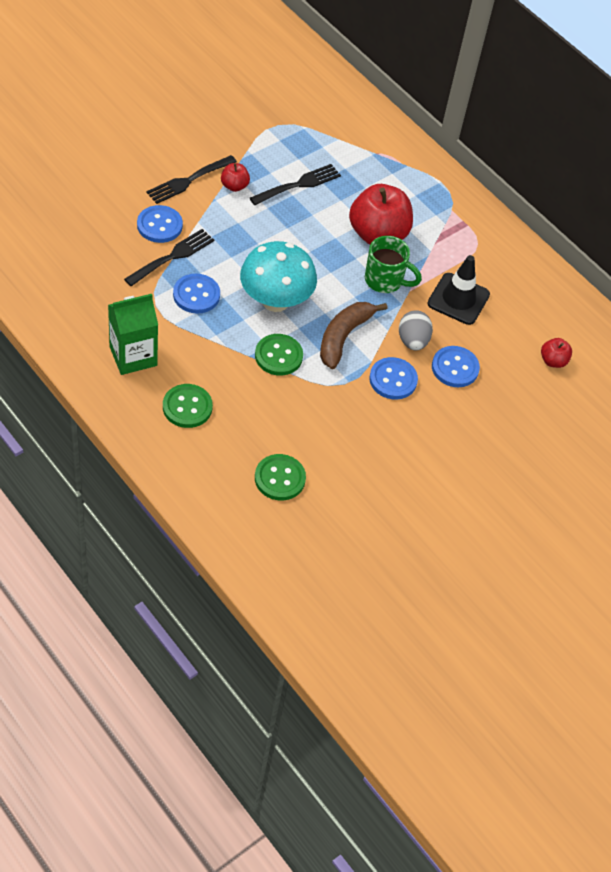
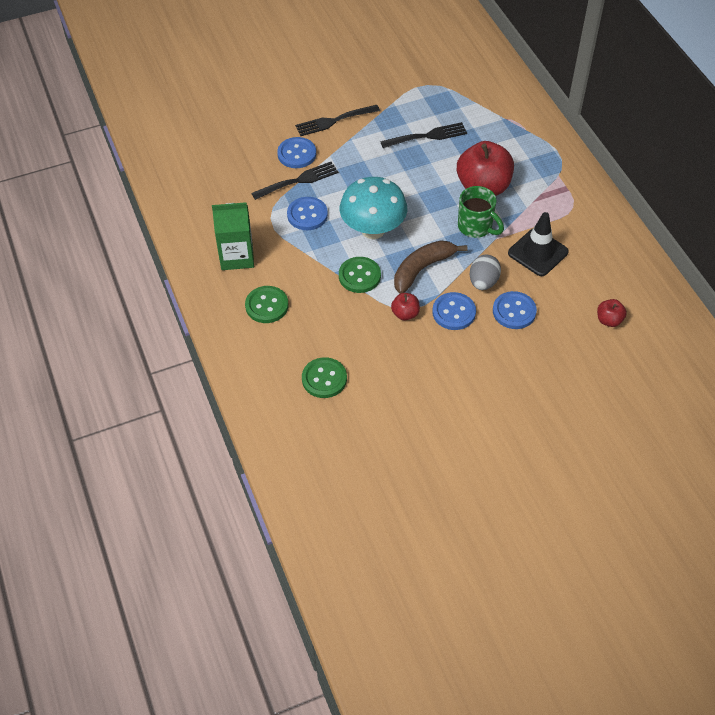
camera: 25 degrees right, 0 degrees up
red apple [221,163,250,192] -> red apple moved to [391,293,420,320]

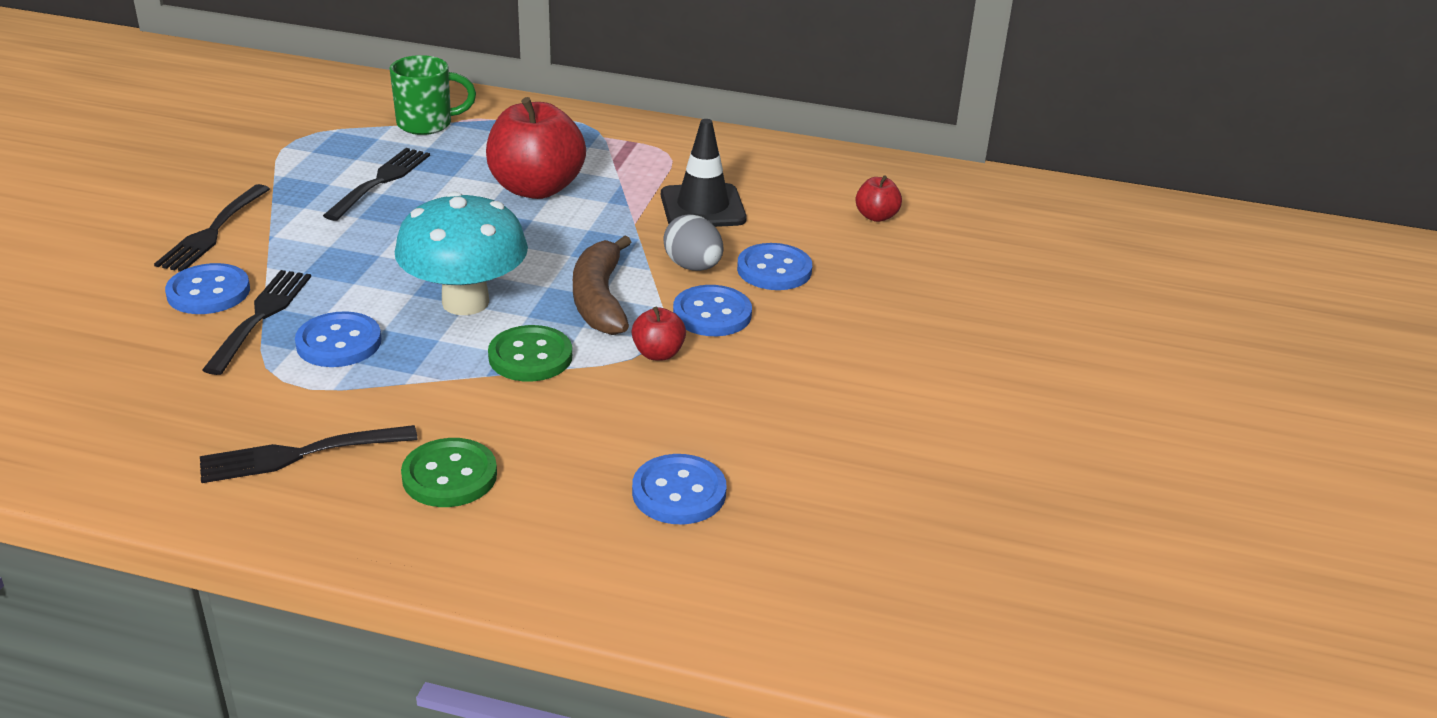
camera: 55 degrees left, 20 degrees down
green carton [212,202,254,270] -> black fork [200,425,418,483]
green button [302,357,347,398] -> blue button [632,454,726,524]
green mug [458,186,504,238] -> green mug moved to [390,55,476,135]

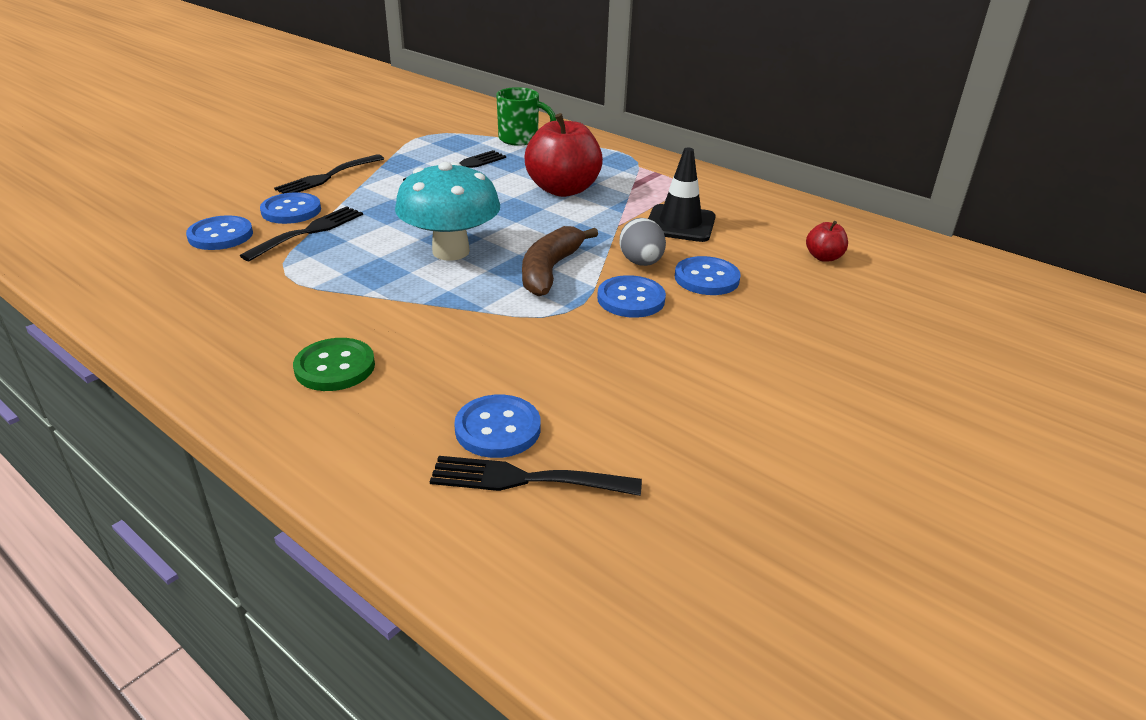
camera: 25 degrees right, 0 degrees up
black fork [200,425,418,483] -> black fork moved to [430,456,642,496]
blue button [295,311,381,367] -> blue button moved to [186,215,253,250]
green button [488,325,572,382] -> none
red apple [631,306,686,361] -> none

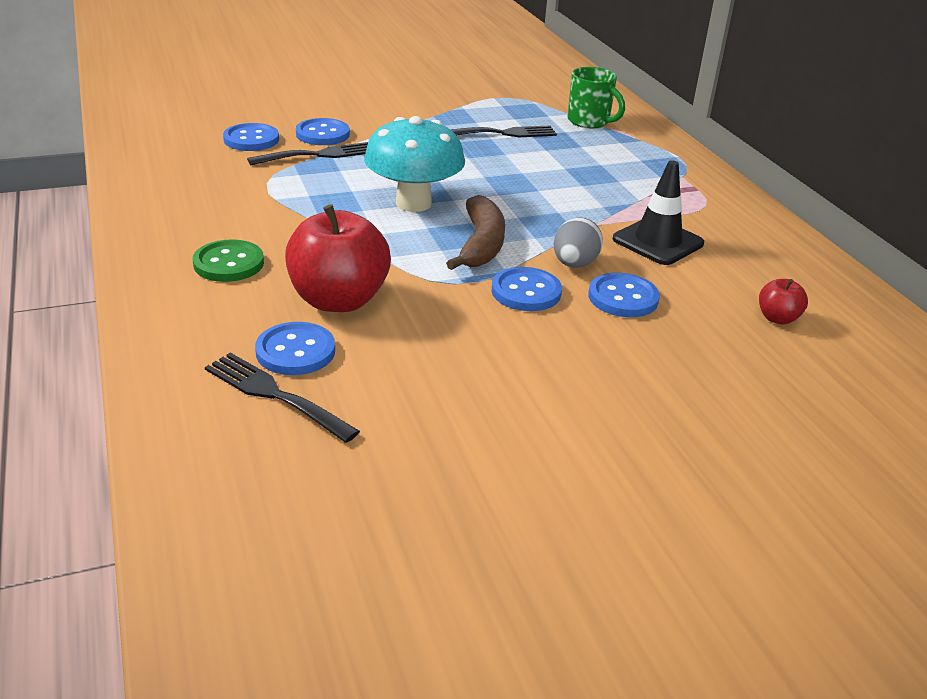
camera: 30 degrees right, 0 degrees up
black fork [274,154,384,194] -> none
brown banana [522,226,598,296] -> brown banana turned 135 degrees clockwise [446,195,505,270]
red apple [525,113,603,197] -> red apple moved to [285,204,391,312]

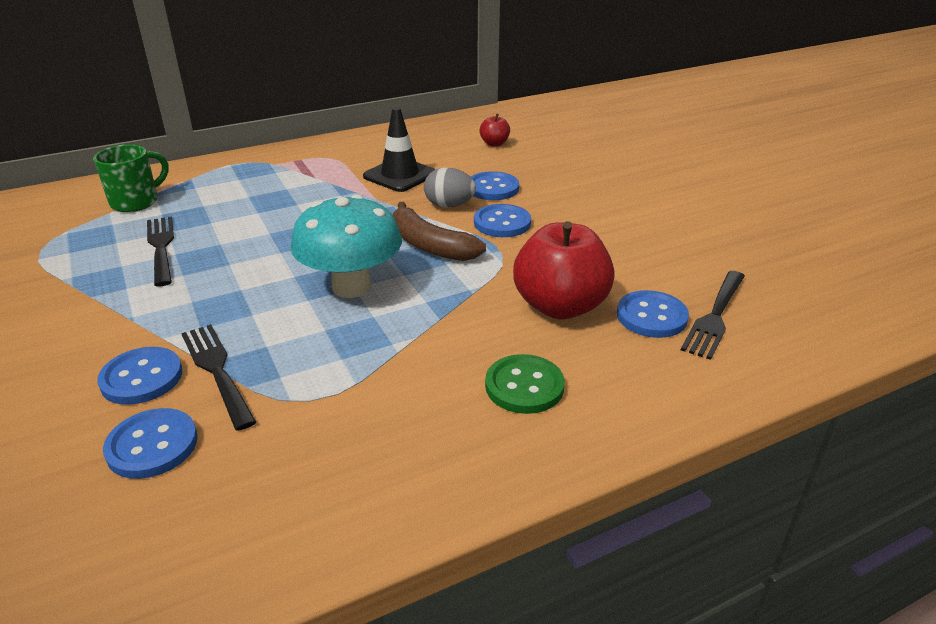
camera: 95 degrees left, 0 degrees up
brown banana [446,195,505,270] -> brown banana turned 135 degrees counterclockwise [393,202,486,261]

